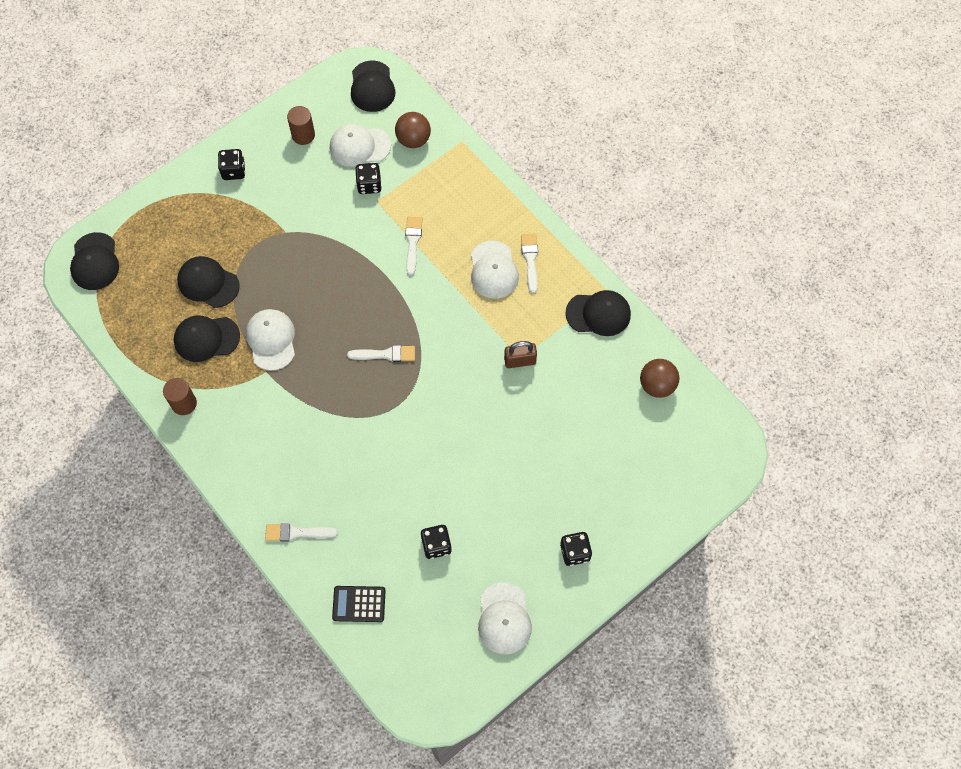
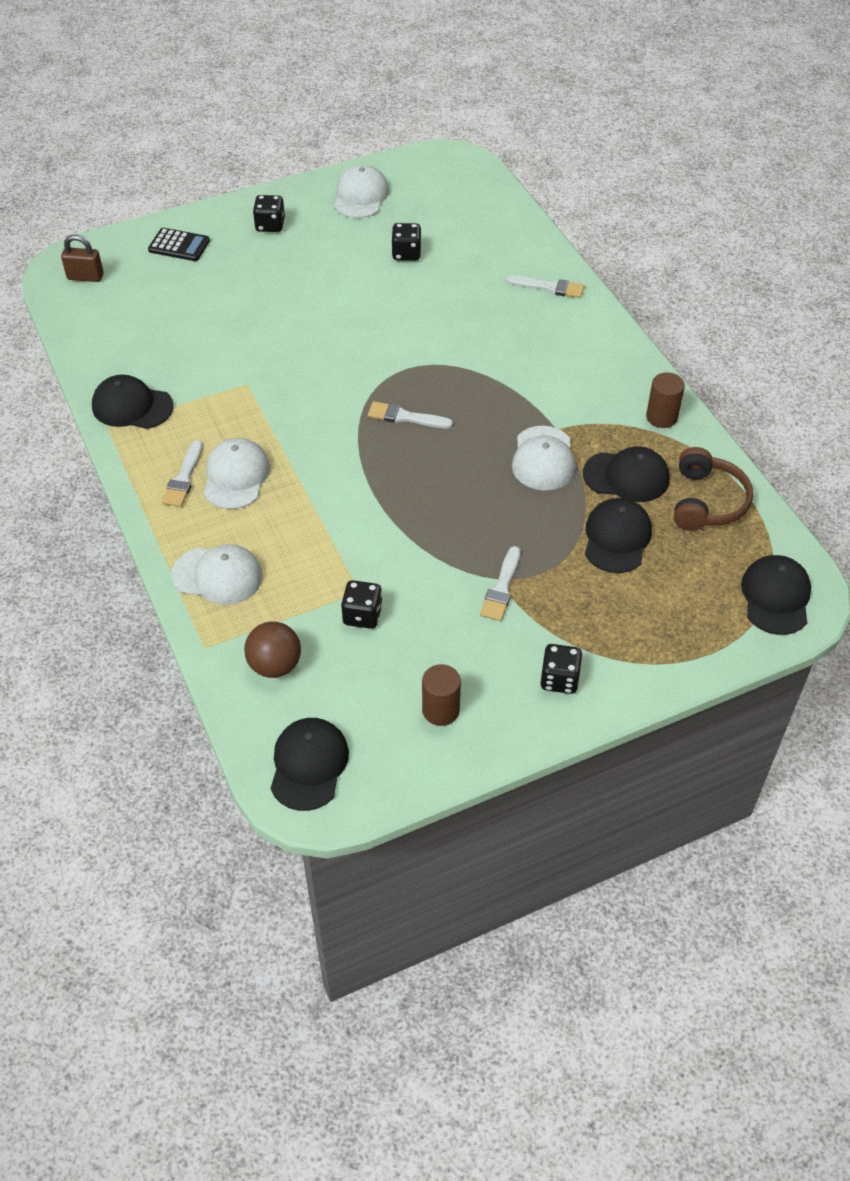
camera: 165 degrees left, 15 degrees down
black cap [177,256,240,308] -> black cap turned 120 degrees counterclockwise [585,498,652,573]
white cap [330,124,391,167] -> white cap moved to [171,544,263,605]
black calculator [332,586,386,622] -> black calculator moved to [148,228,210,261]
white brush [405,217,422,276] -> white brush moved to [480,546,520,621]
brown padlock [504,341,537,368] -> brown padlock moved to [61,235,104,282]
brown ball [640,359,680,398] -> none
none -> brown headphones [674,447,753,531]

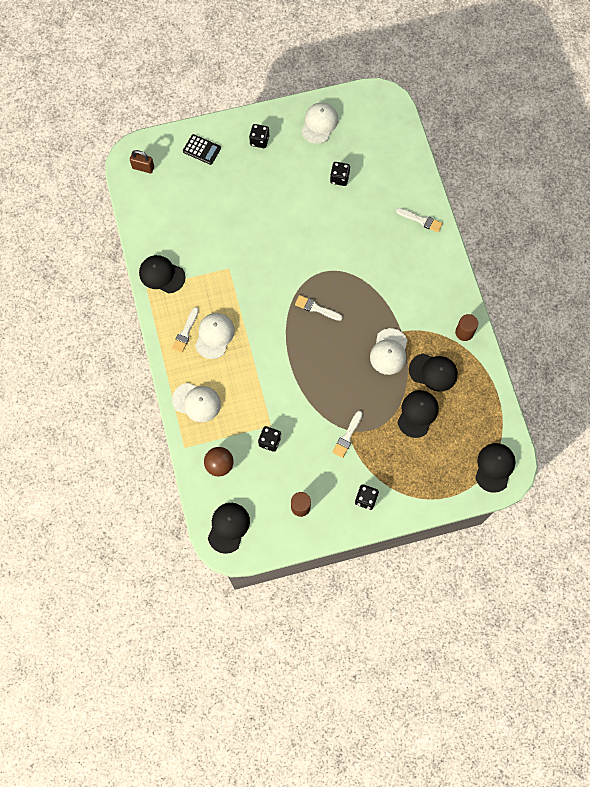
camera: 10 degrees right, 20 degrees up
brown headphones [674,447,753,531] -> none

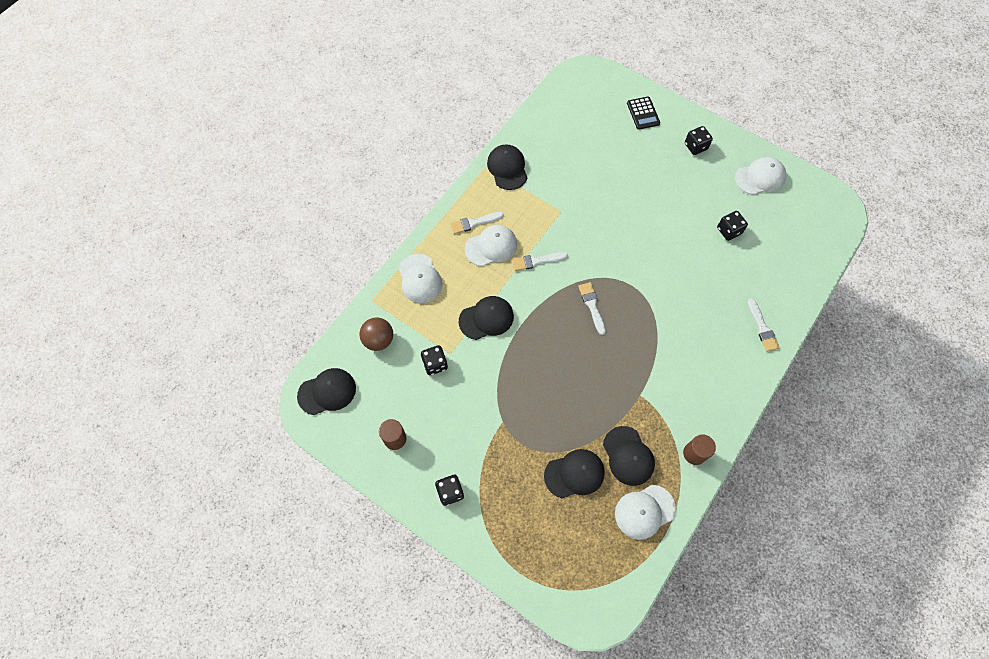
camera: 50 degrees right, 5 degrees down
brown padlock [130,150,154,174] -> none
white brush [332,411,363,458] -> white brush moved to [512,252,568,271]
white cap [370,328,407,375] -> white cap moved to [615,485,676,540]
black cap [475,443,516,493] -> black cap moved to [459,296,514,340]

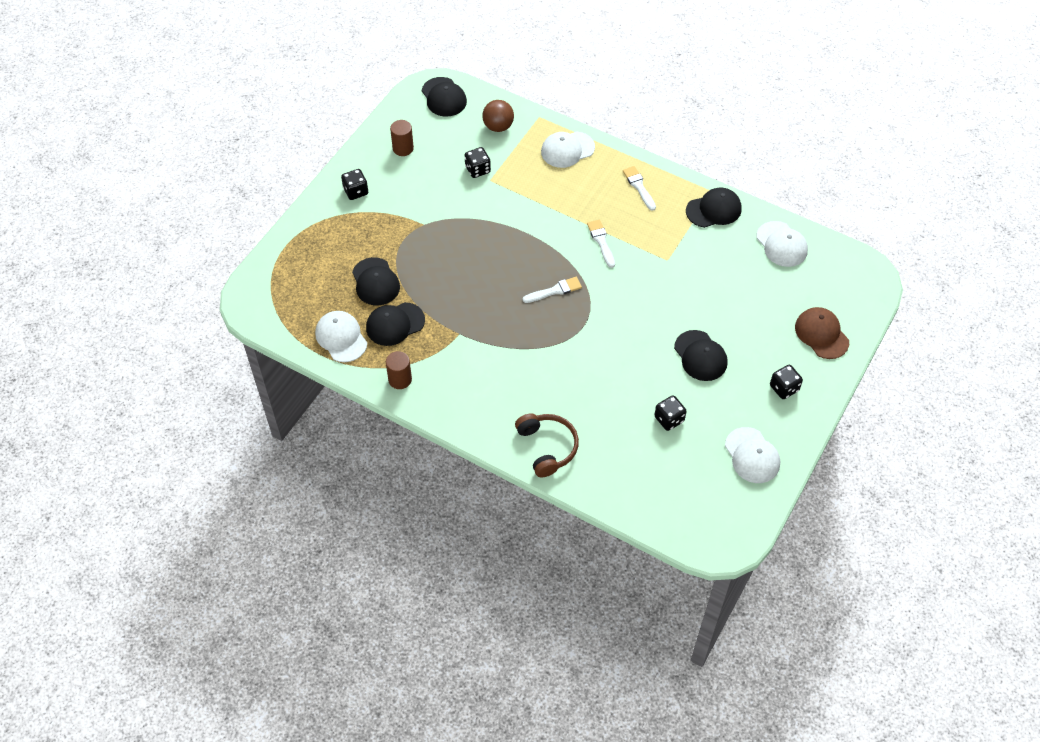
camera: 85 degrees right, 10 degrees down
black cap [459,296,514,340] -> black cap moved to [674,330,728,381]
white cap [465,225,517,266] -> white cap moved to [756,221,808,267]
black calculator [627,97,660,130] -> brown cap [795,307,849,359]
white brush [747,298,780,352] -> brown headphones [515,413,579,477]

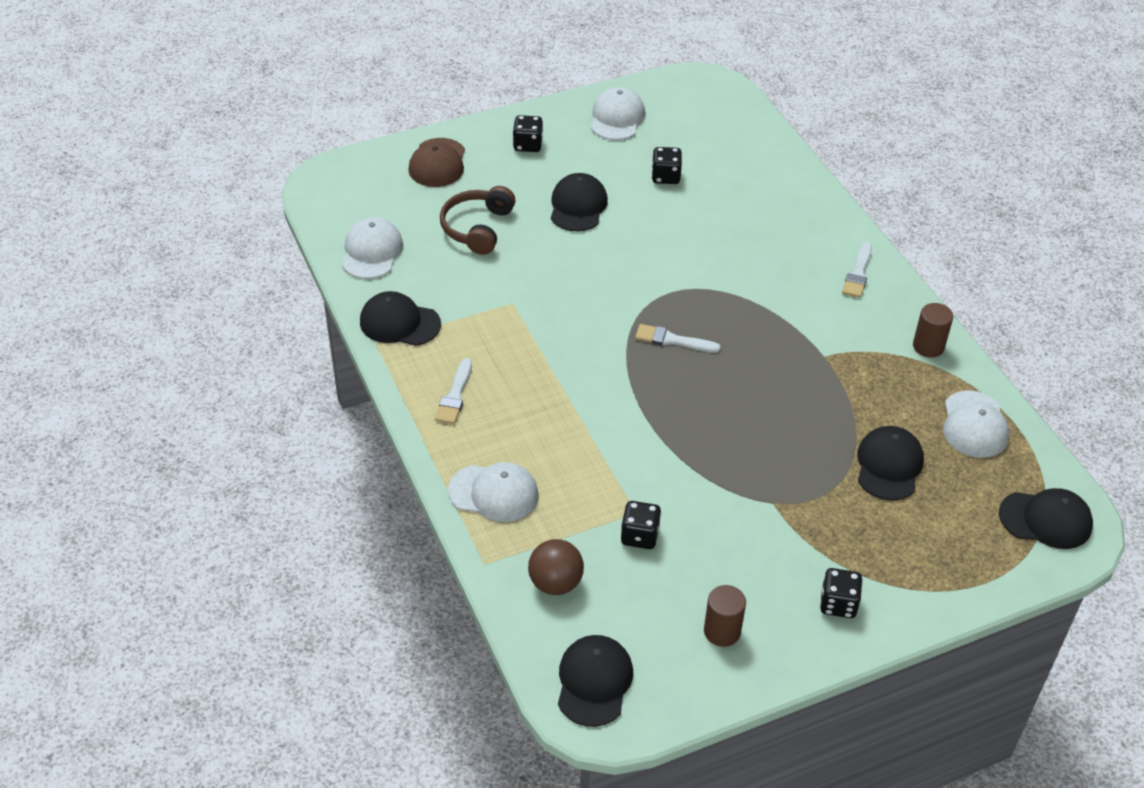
camera: 145 degrees left, 10 degrees down
black cap [366,302,425,346] -> black cap moved to [999,488,1093,549]
brown headphones [515,413,579,477] -> brown headphones moved to [440,186,516,255]
white brush [587,220,615,268] -> white brush moved to [842,242,872,298]

